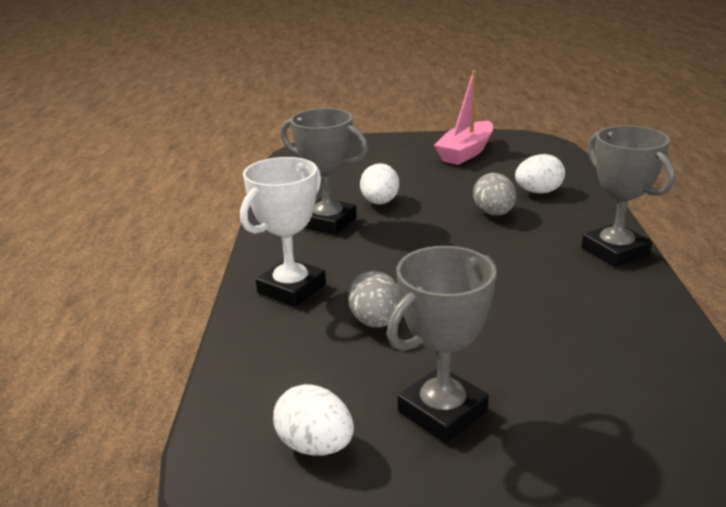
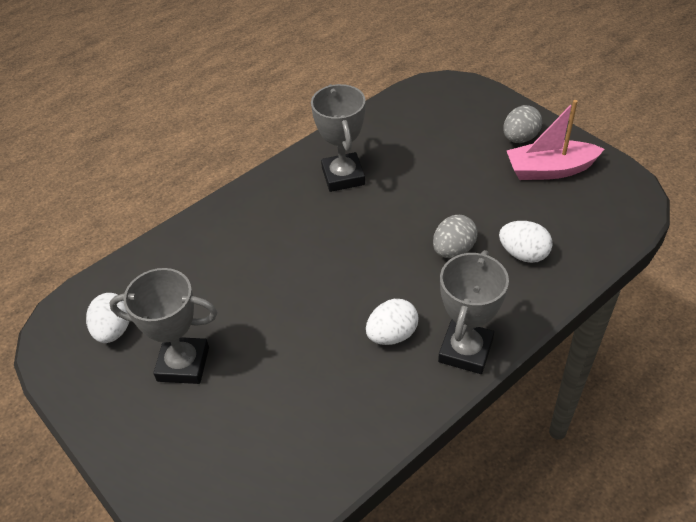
camera: 50 degrees right, 20 degrees up
white trophy [240,157,326,307] -> none
grey egg [348,271,400,328] -> grey egg moved to [503,105,542,143]
white egg [360,163,399,204] -> white egg moved to [366,299,418,345]

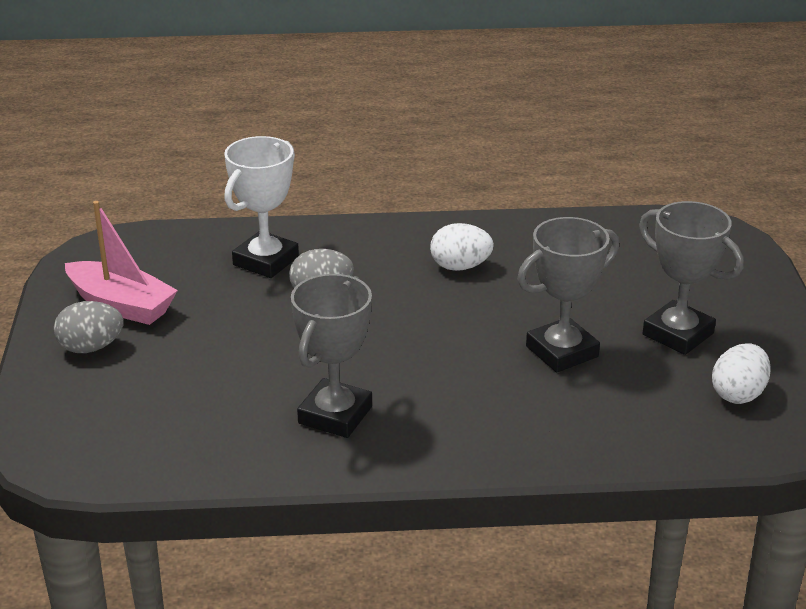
camera: 145 degrees left, 15 degrees down
grey trophy [438,250,509,374] -> grey trophy moved to [517,217,619,373]
white egg [499,221,553,263] -> white trophy [224,136,299,278]

